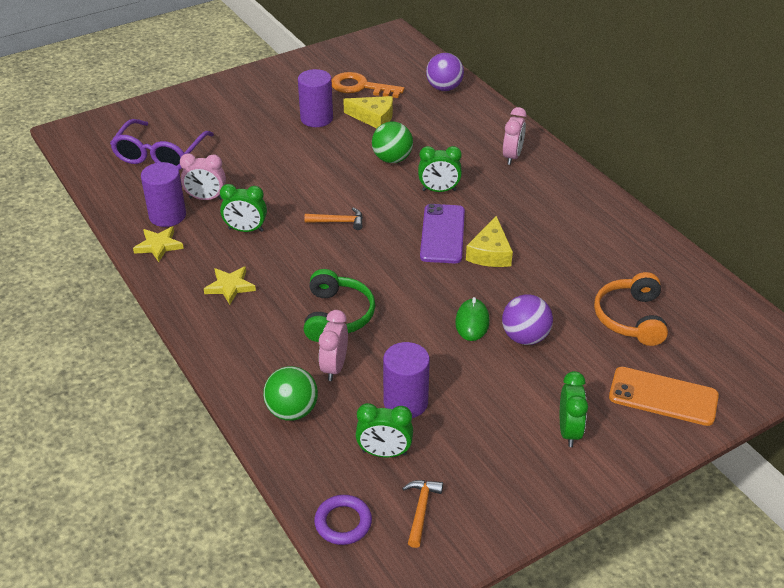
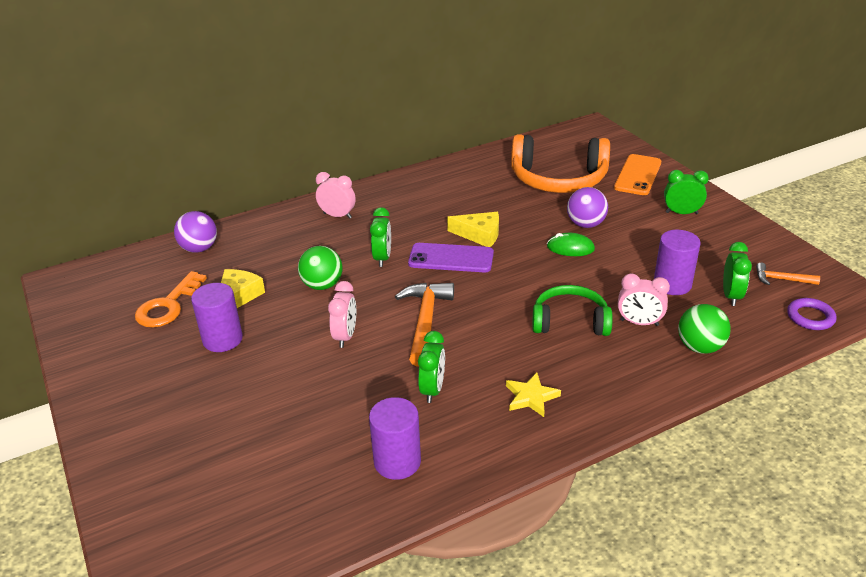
camera: 85 degrees left, 5 degrees down
purple glasses [110,119,214,170] -> none
yellow star [133,227,184,262] -> none
pink clock [180,153,226,200] -> pink clock moved to [328,281,356,348]
orange hammer [304,208,363,230] -> orange hammer [395,283,454,367], size x1.87
orange headphones [594,272,668,346] -> orange headphones [511,134,610,193], size x1.61

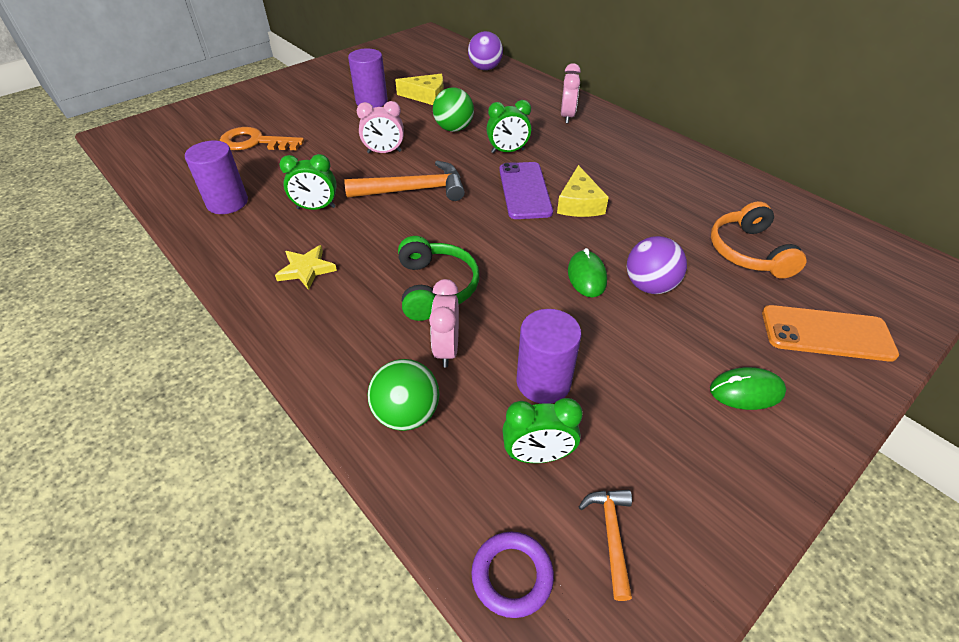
camera: 75 degrees right, 10 degrees up
orange key [135,271,207,328] -> orange key moved to [220,127,304,150]
orange headphones [511,134,610,193] -> orange headphones [711,201,807,279], size x0.62
green clock [664,170,709,214] -> green mouse [710,367,786,410]

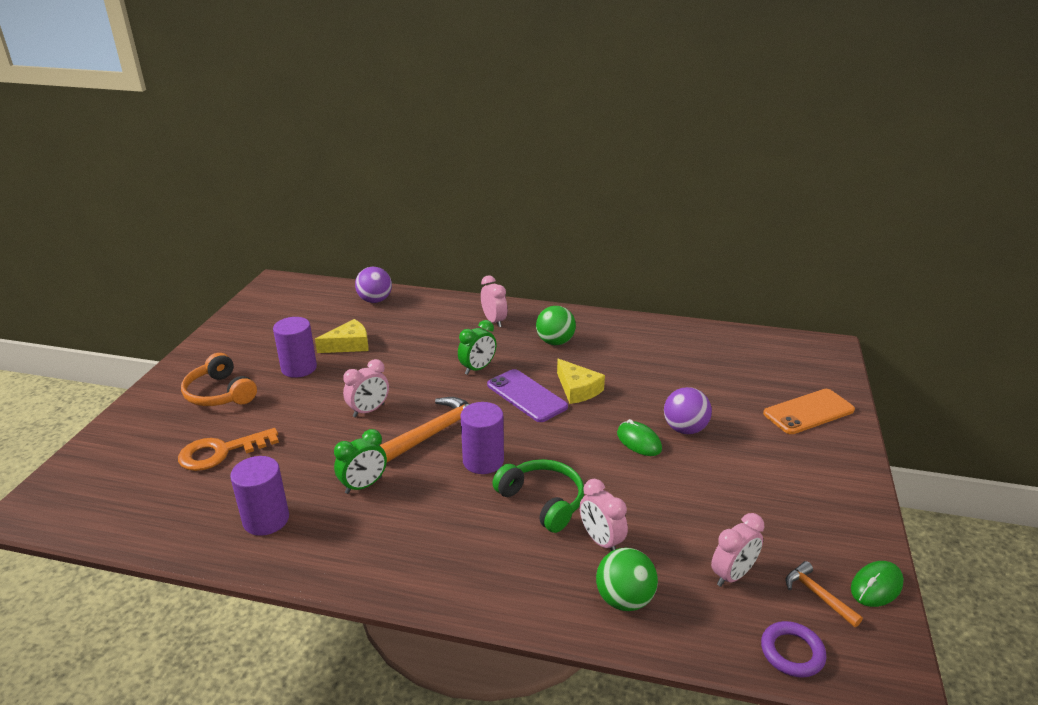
camera: 35 degrees left, 15 degrees down
yellow star [275,245,337,290] -> none
green ball [433,88,474,132] -> green ball moved to [536,306,576,345]
green clock [502,398,583,463] -> pink clock [711,513,765,587]
purple cylinder [516,309,582,404] -> purple cylinder moved to [461,402,504,474]
green mouse [710,367,786,410] -> green mouse moved to [851,561,904,607]
orange headphones [711,201,807,279] -> orange headphones moved to [181,353,257,406]

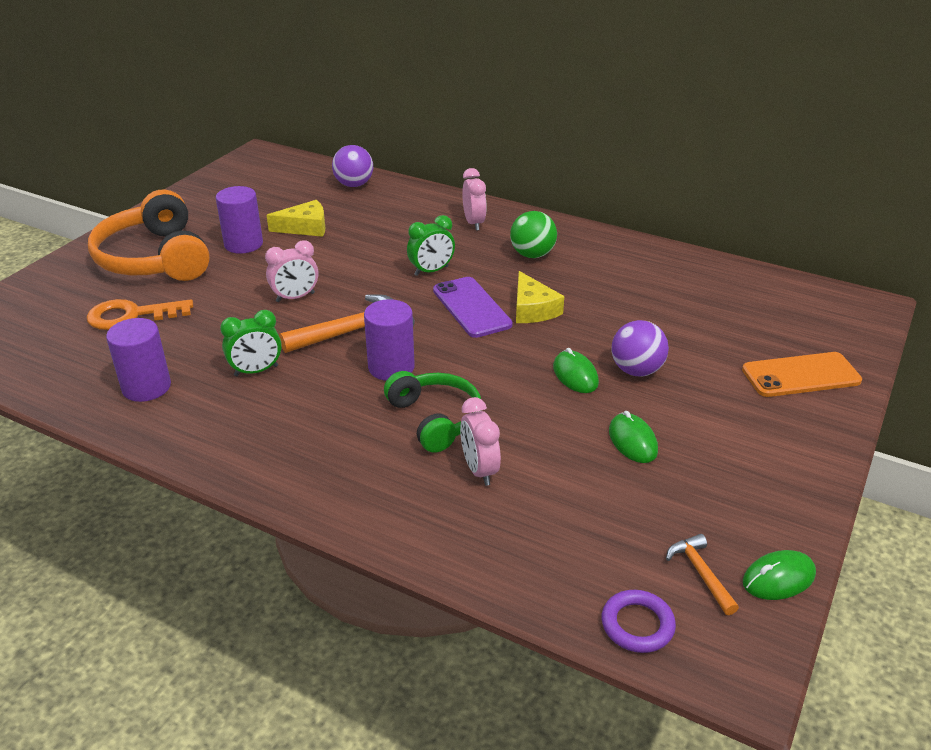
camera: 15 degrees right, 5 degrees up
orange headphones [181,353,257,406] -> orange headphones [88,190,210,281], size x1.61
green ball [596,548,658,611] -> none
pink clock [711,513,765,587] -> none
none -> green mouse [609,411,658,463]

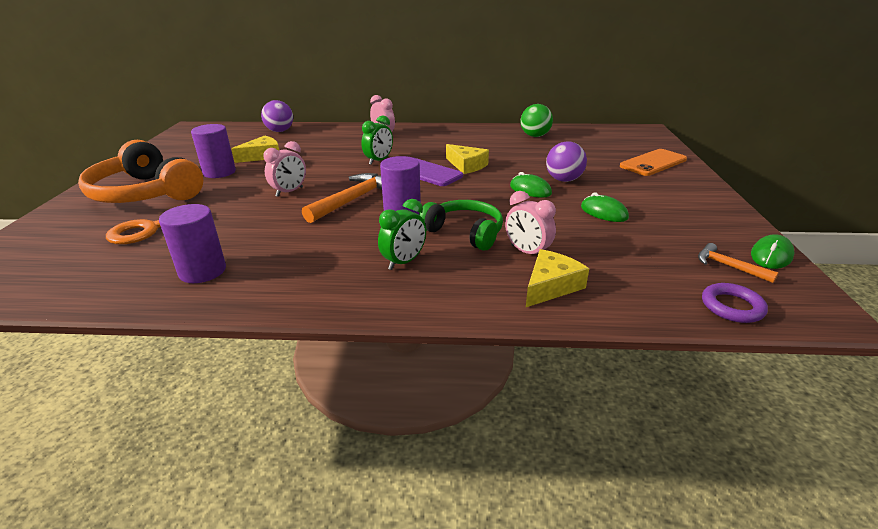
camera: 25 degrees left, 5 degrees down
green clock [220,310,282,376] -> green clock moved to [378,199,426,270]
green ball [510,211,557,258] -> green ball moved to [521,104,553,137]
none -> yellow cheese [526,249,589,307]

